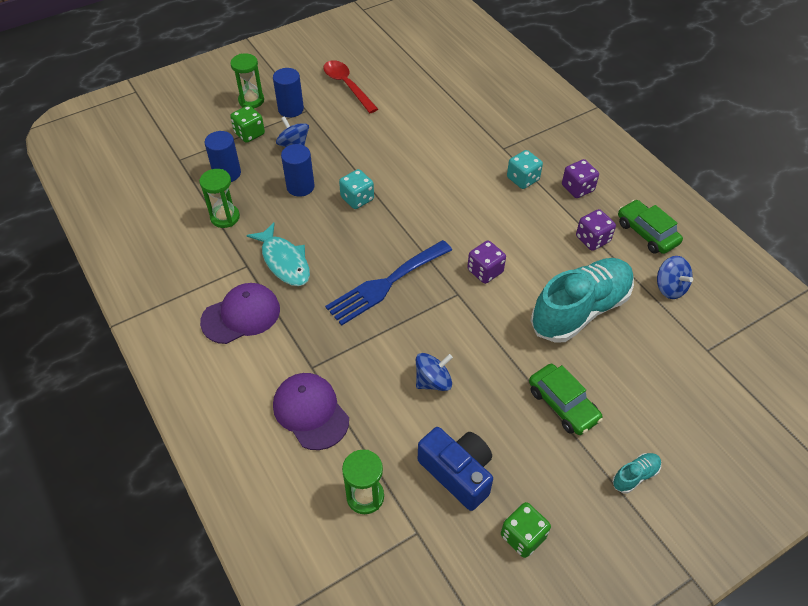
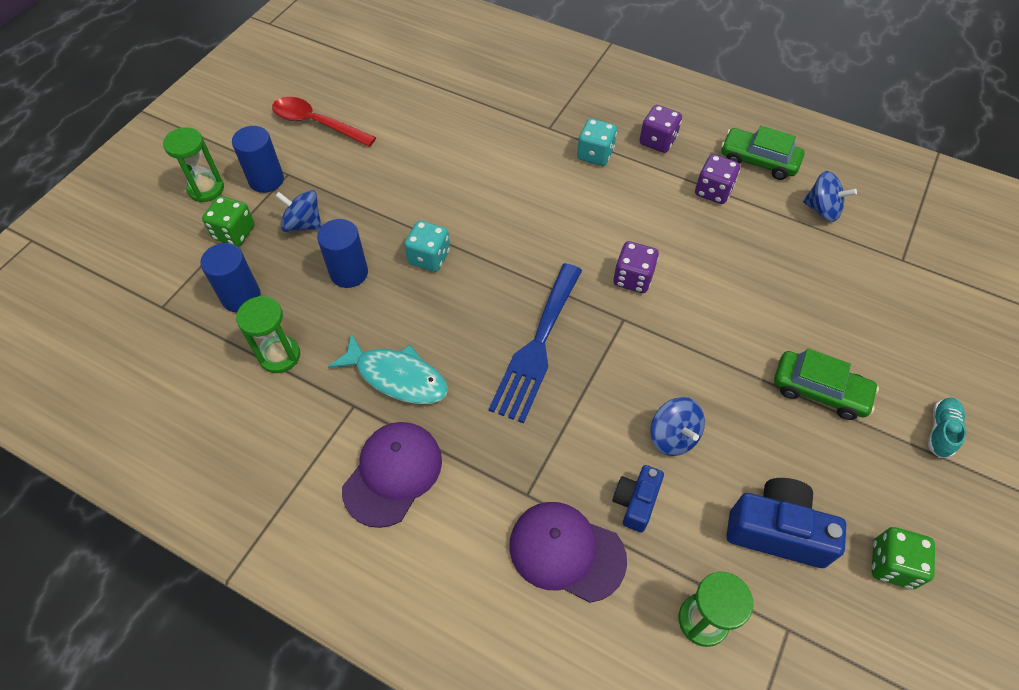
camera: 30 degrees left, 5 degrees up
blue spinning top [416,353,453,391] -> blue spinning top turned 120 degrees clockwise [650,397,705,456]
turquoise shoe [531,258,634,343] -> none
none -> blue camera [613,465,664,533]

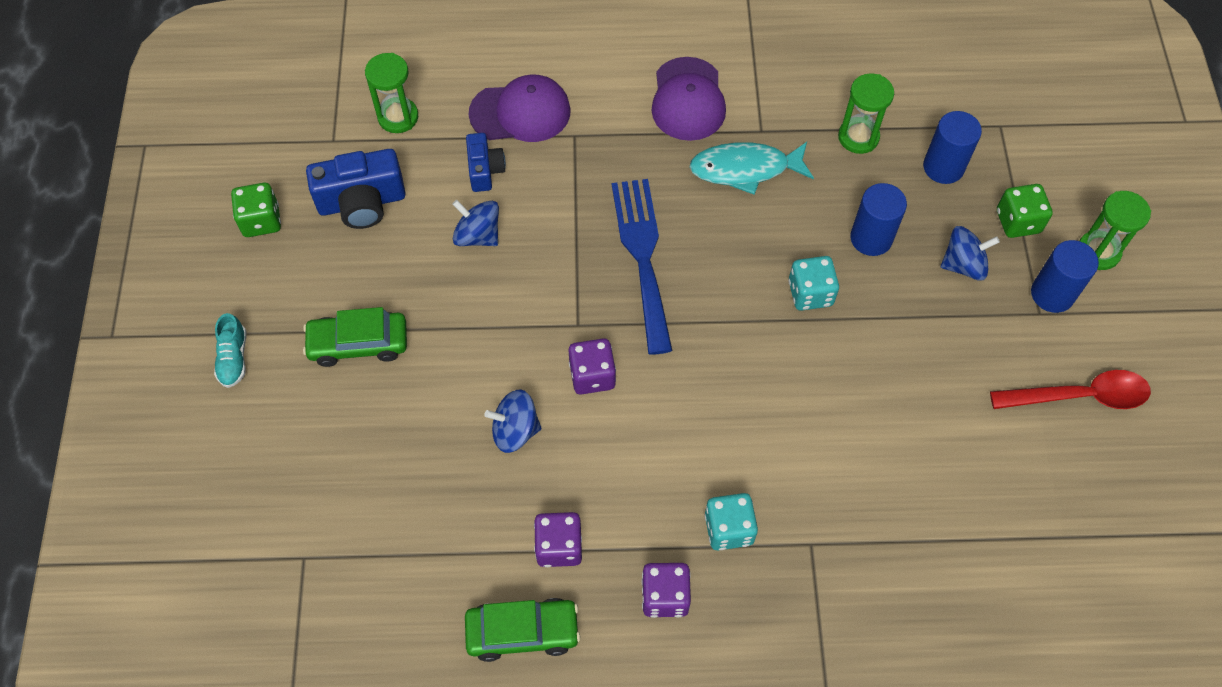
camera: 150 degrees right, 5 degrees up
blue spinning top [803,171,857,222] -> blue spinning top moved to [484,390,542,453]

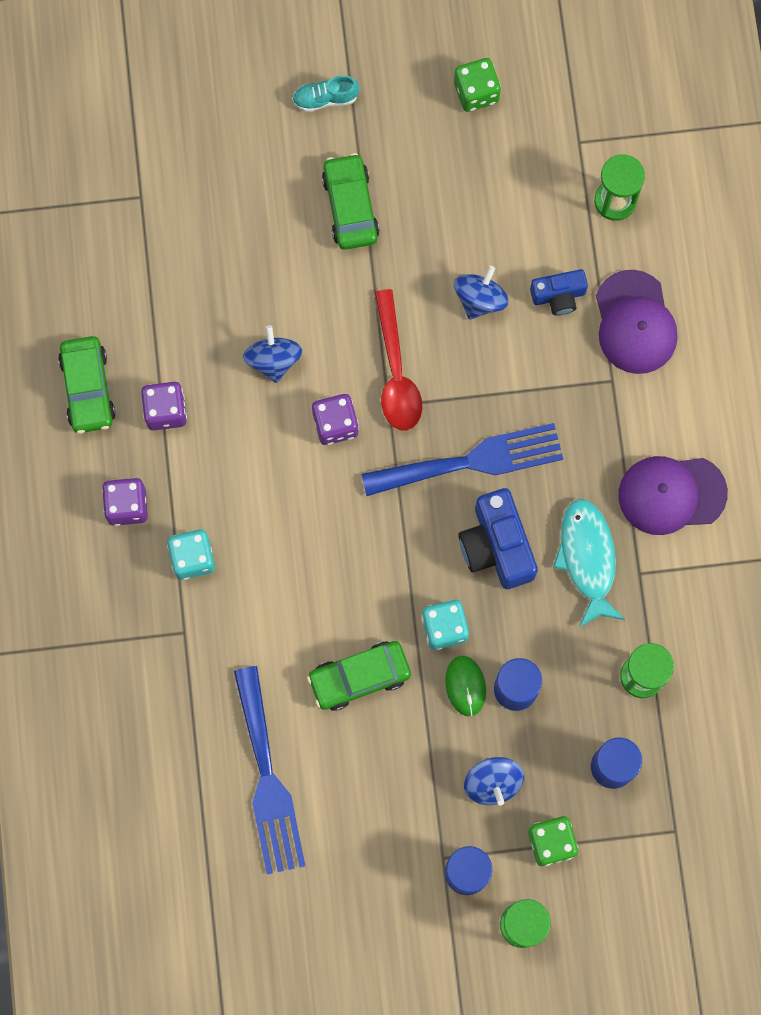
camera: 85 degrees right, 15 degrees up
blue camera [306,149,406,229] -> blue camera moved to [458,488,538,589]
red spoon [990,370,1151,409] -> red spoon moved to [374,289,422,431]
none -> blue fork [234,666,305,874]
none -> green car [307,641,411,711]
none -> green mouse [445,656,486,716]

